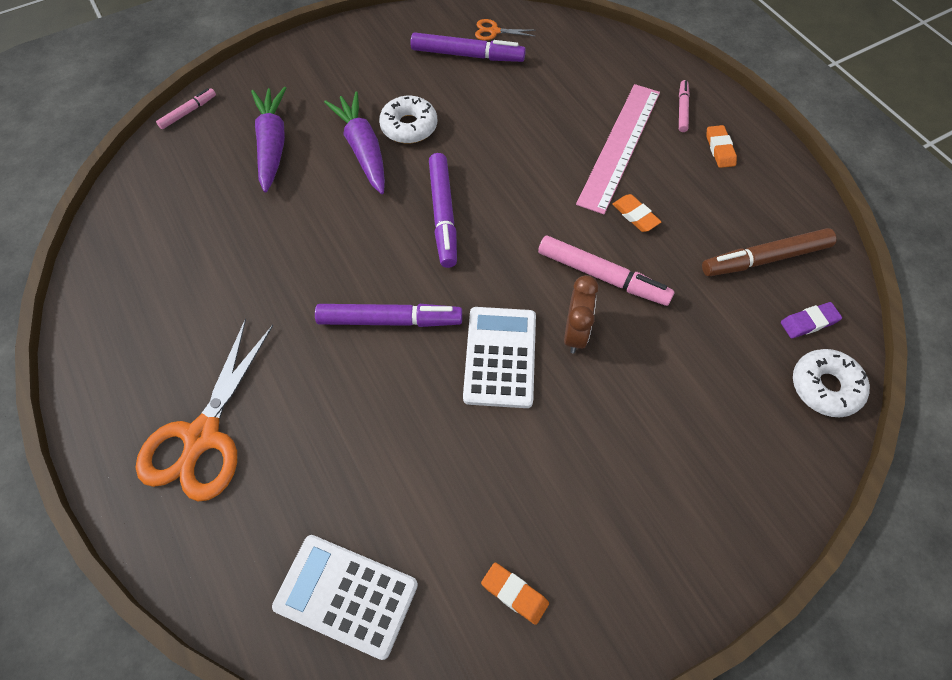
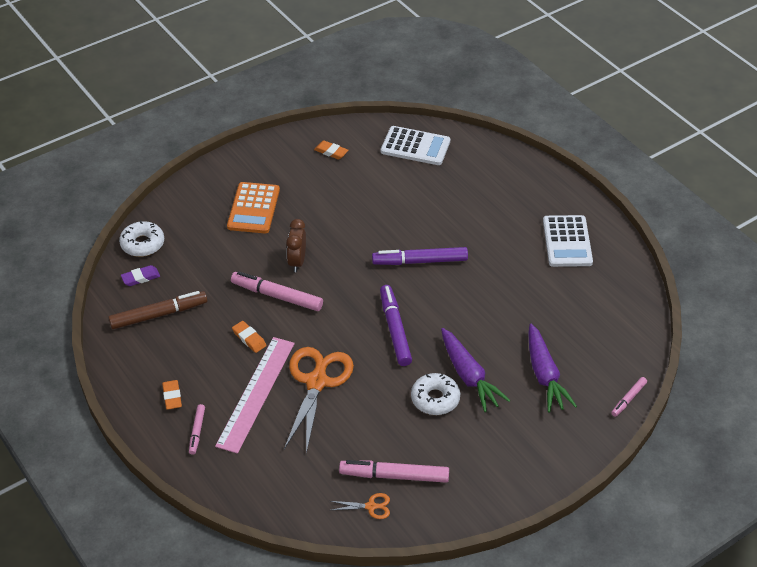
camera: 175 degrees right, 15 degrees down
orange scissors [136,318,273,502] -> orange scissors moved to [284,347,354,454]
purple marker [410,33,526,62] -> pink marker [339,460,449,483]
white calculator [463,307,536,408] -> white calculator moved to [543,215,593,267]
none -> orange calculator [227,182,280,234]

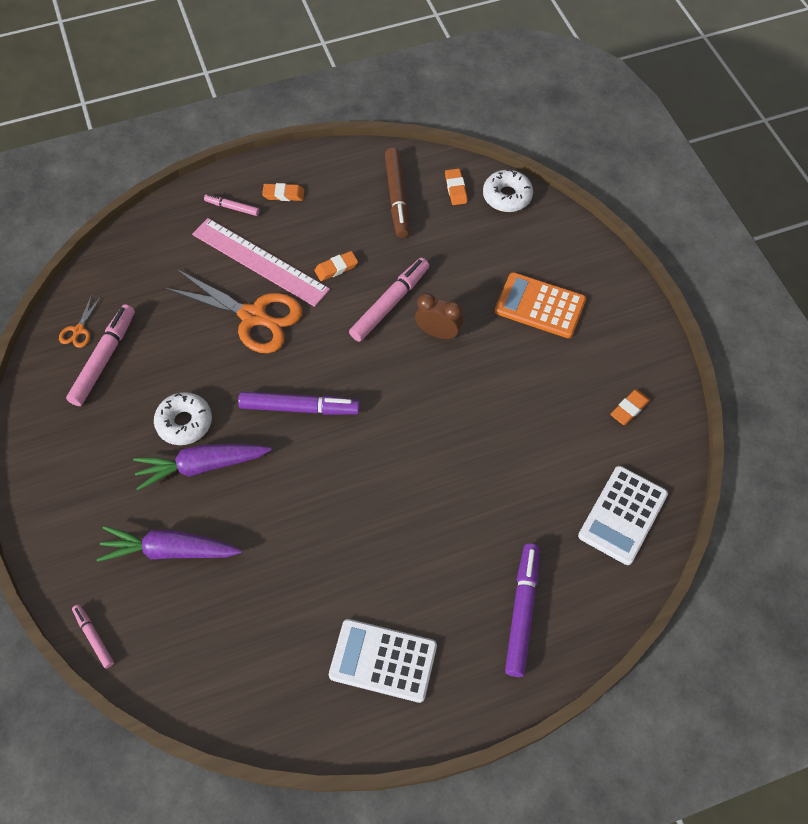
camera: 105 degrees right, 15 degrees up
purple eraser [121,265,160,286] -> orange eraser [445,168,467,205]
purple marker [372,247,468,265] -> purple marker moved to [505,544,540,677]

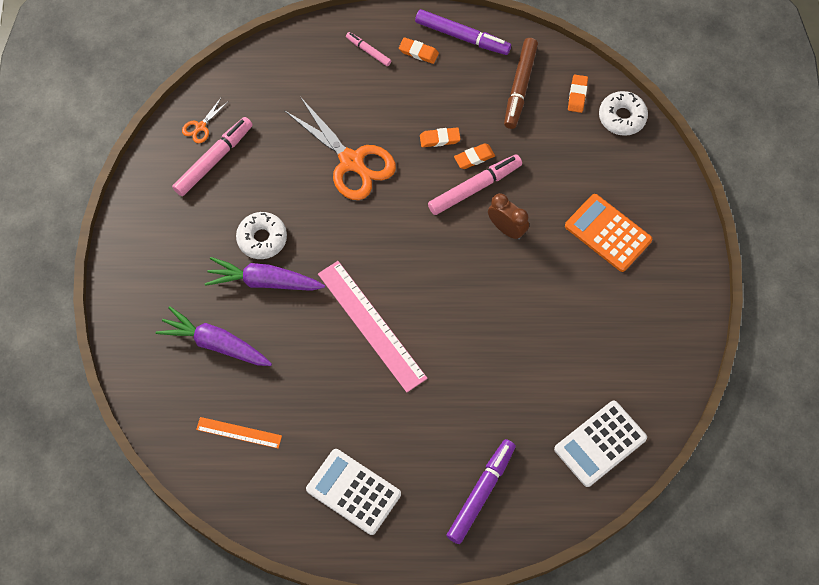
camera: 20 degrees right, 5 degrees up
pink marker [72,604,114,669] -> none
pink ruler [192,218,330,307] -> pink ruler moved to [318,261,427,392]
purple marker [238,392,360,415] -> purple marker moved to [415,9,511,55]
orange eraser [610,389,650,425] -> orange eraser moved to [454,143,495,169]
none -> orange ruler [196,417,282,449]

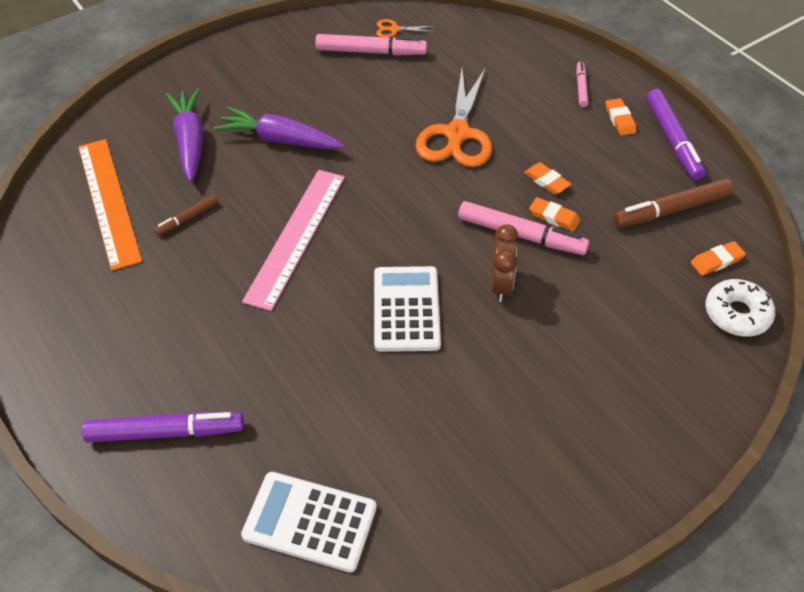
camera: 55 degrees right, 15 degrees down
orange ruler [196,417,282,449] -> orange ruler [78,139,142,271], size x1.89
purple carrot [205,257,325,291] -> purple carrot turned 45 degrees counterclockwise [214,107,344,150]
white donut [236,212,287,259] -> none
white calculator [306,449,401,535] -> white calculator moved to [374,266,441,352]
orange calculator [565,194,652,272] -> none
none -> brown marker [154,194,218,236]

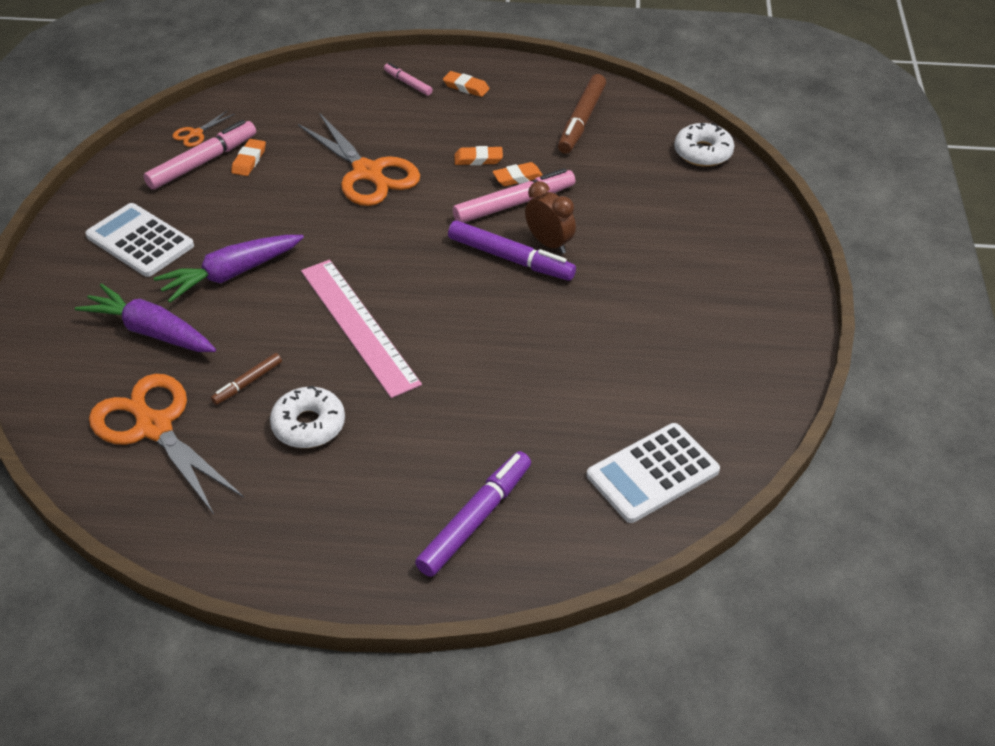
camera: 50 degrees left, 5 degrees down
orange ruler [78,139,142,271] -> orange scissors [89,374,244,514]
brown marker [154,194,218,236] -> brown marker turned 45 degrees clockwise [211,353,282,405]
white calculator [374,266,441,352] -> white calculator moved to [85,203,194,277]
purple marker [646,89,706,180] -> purple marker moved to [448,221,576,281]
orange eraser [691,241,746,276] -> orange eraser moved to [231,139,266,176]
none -> white donut [270,386,345,448]

